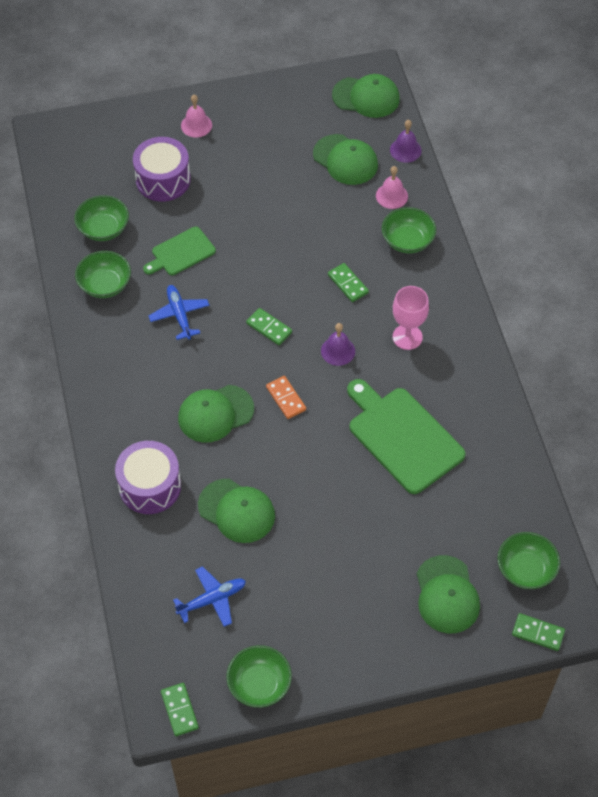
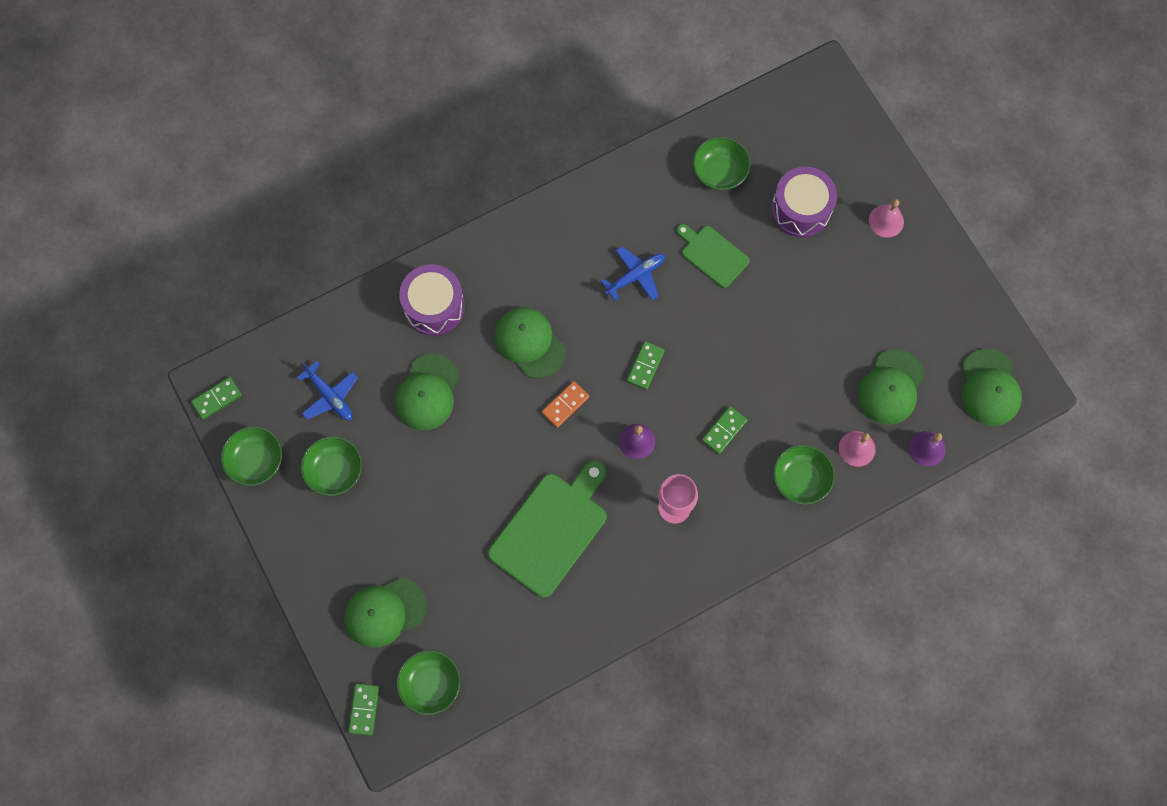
camera: 75 degrees right, 15 degrees up
green bowl [75,251,131,298] -> green bowl moved to [301,436,362,496]

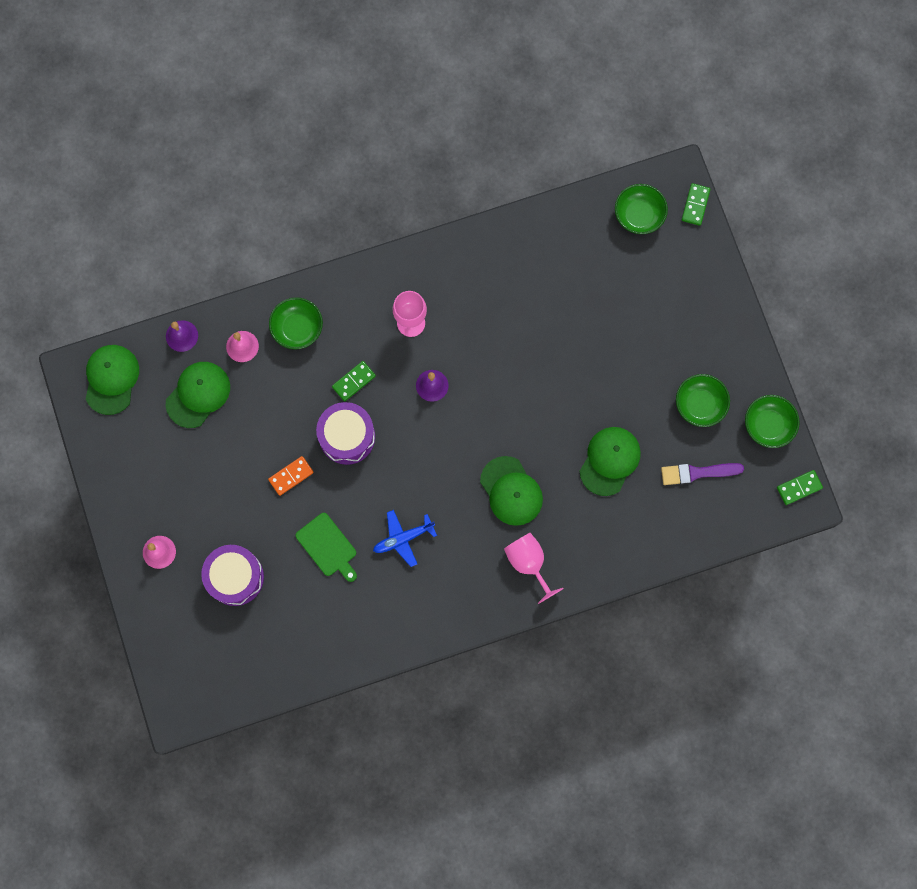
camera: 170 degrees left, 5 degrees up
blue plane [297,361,358,420] -> purple brush [661,463,744,485]
green cap [345,578,427,648] -> none
purple drum [399,264,465,336] -> purple drum moved to [316,402,375,465]
green cutting board [488,461,607,598] -> none
orange domino [542,381,589,428] -> orange domino moved to [268,456,314,496]
green domino [627,341,665,390] -> none
green bowl [693,137,750,190] -> none
none -> pink goblet [504,533,564,604]

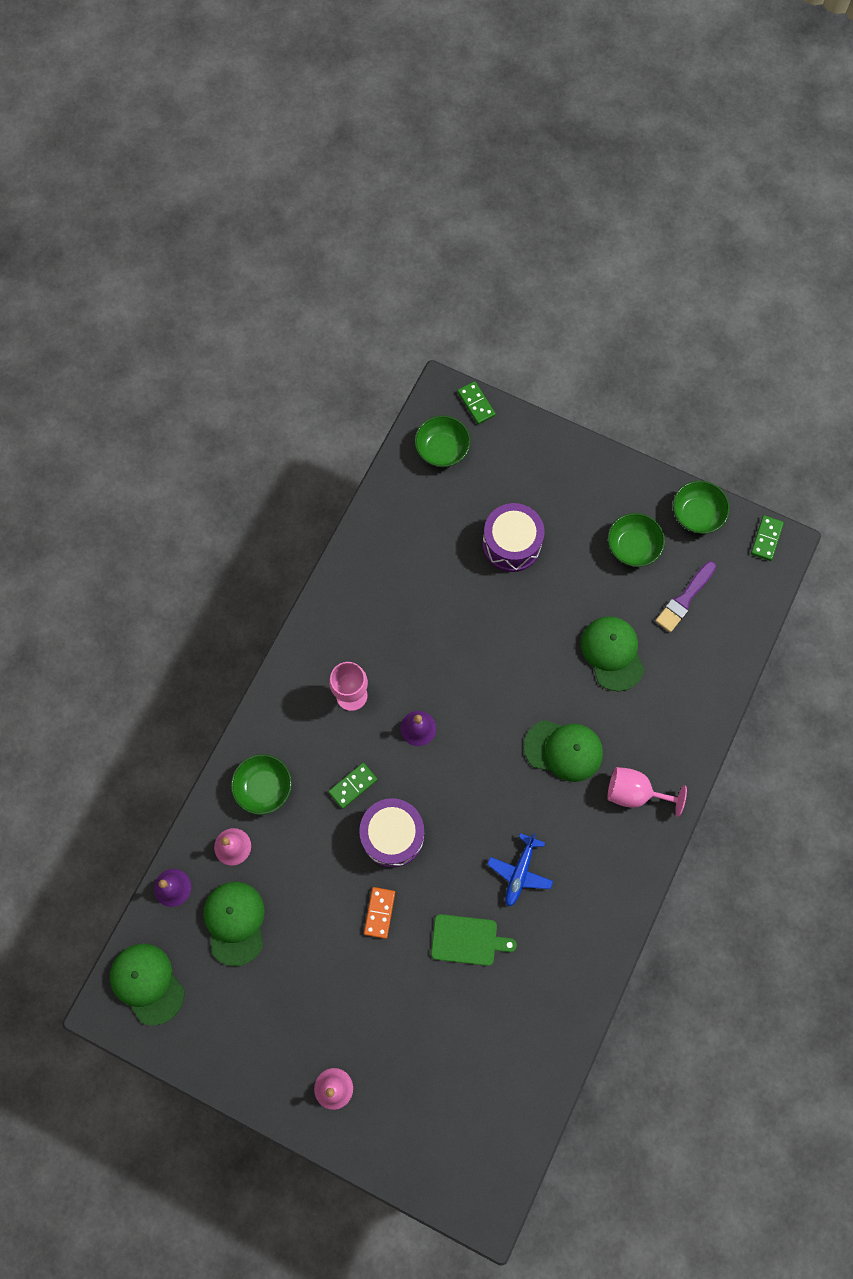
camera: 45 degrees left, 5 degrees down
purple drum [201,545,264,606] -> purple drum moved to [483,503,545,572]
green domino [332,361,376,401] -> green domino turned 45 degrees clockwise [328,763,378,809]

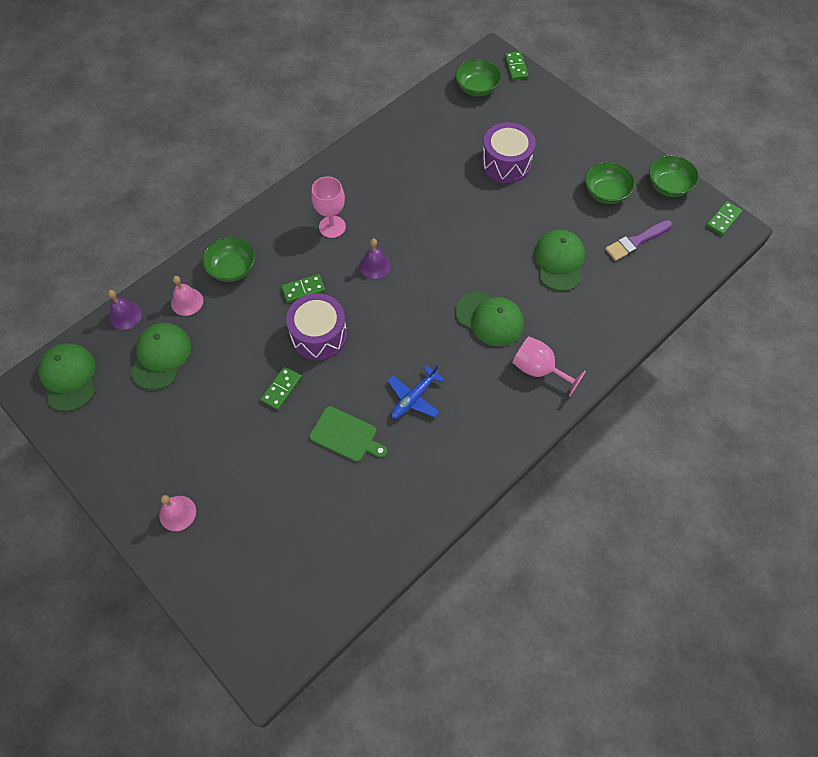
camera: 20 degrees right, 10 degrees down
orange domino [364,887,395,939] -> green domino [260,366,302,410]

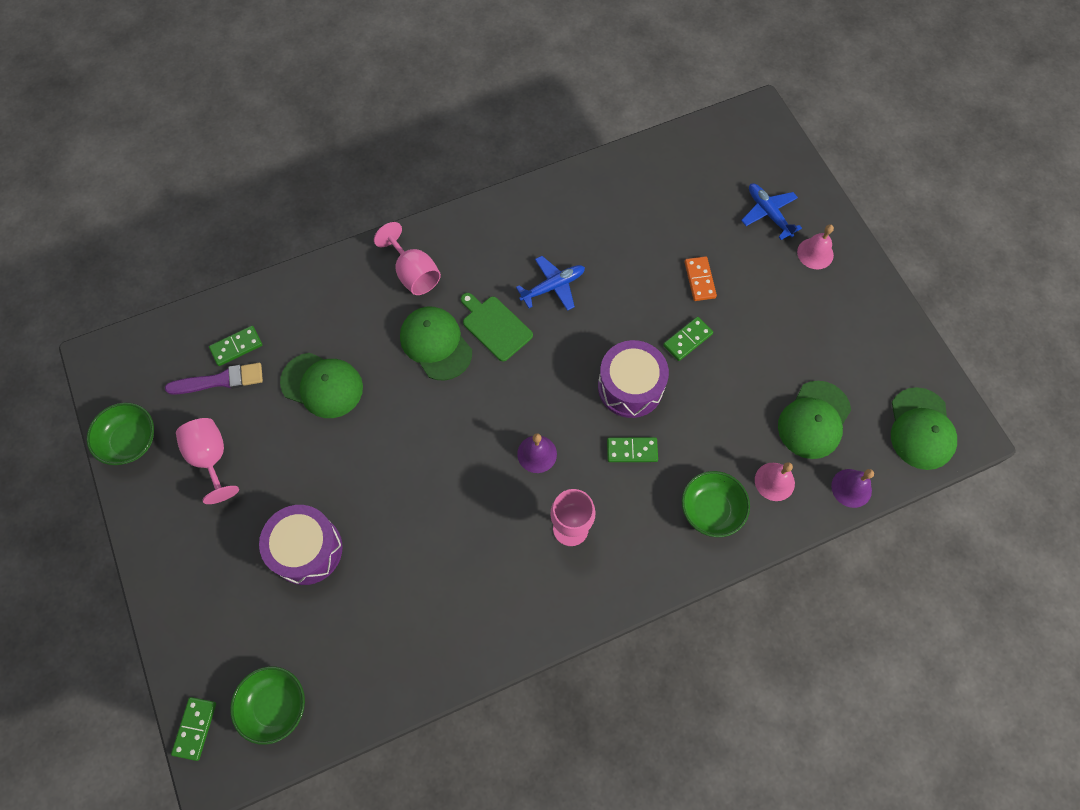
camera: 160 degrees left, 5 degrees up
green cutting board [310,406,387,462] -> green cutting board moved to [461,293,533,361]
green cap [534,230,585,291] -> green cap turned 90 degrees counterclockwise [280,353,363,418]
green bowl [585,162,635,204] -> pink goblet [176,418,239,504]
green domino [706,201,743,236] -> green domino moved to [209,326,262,366]
none -> orange domino [685,256,717,301]
none -> blue plane [741,184,802,240]

